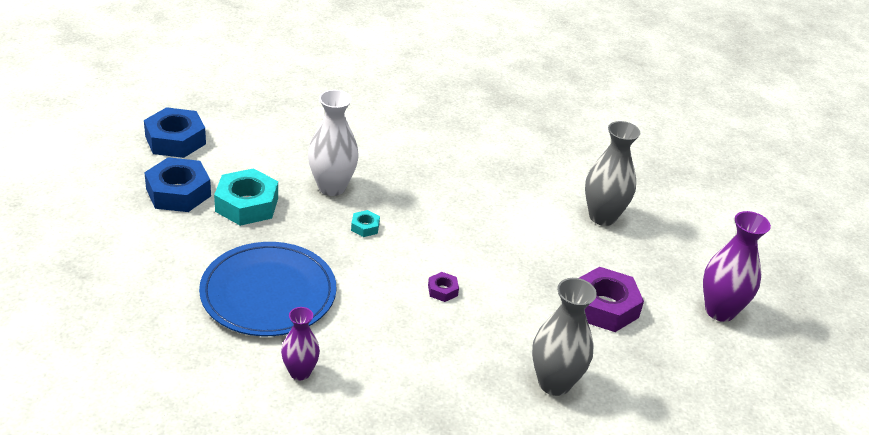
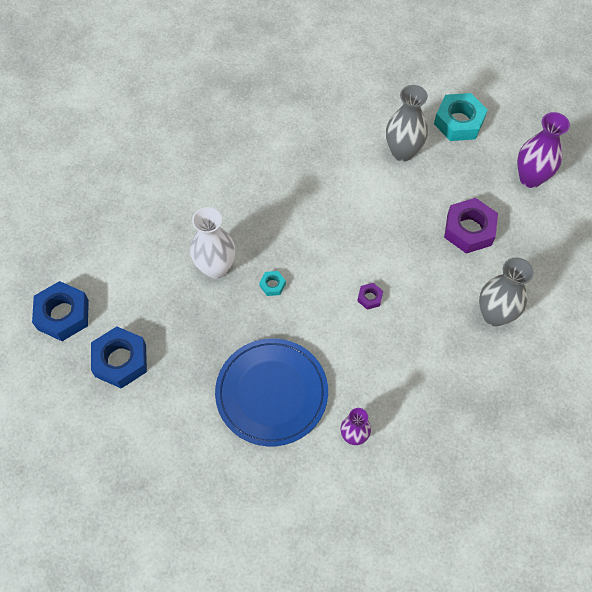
camera: 35 degrees left, 25 degrees up
turquoise nut [214,168,278,226] -> turquoise nut moved to [434,93,487,141]

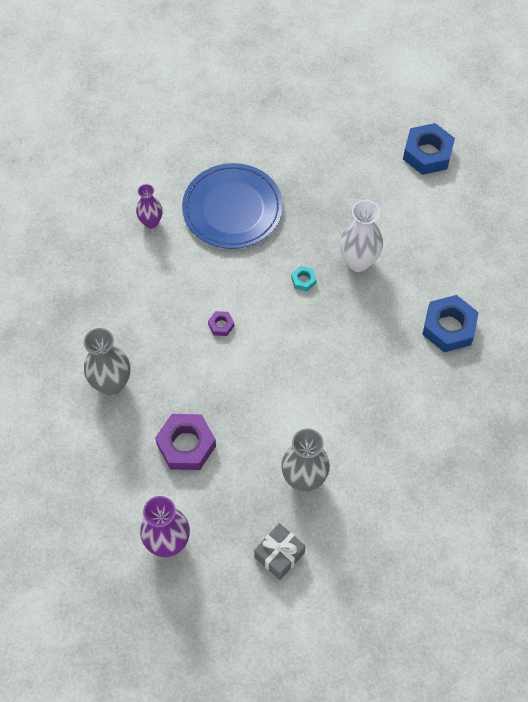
camera: 140 degrees right, 0 degrees up
blue nut [91,326,147,389] -> blue nut moved to [422,295,479,352]
turquoise nut [434,93,487,141] -> grey gift [254,523,306,580]

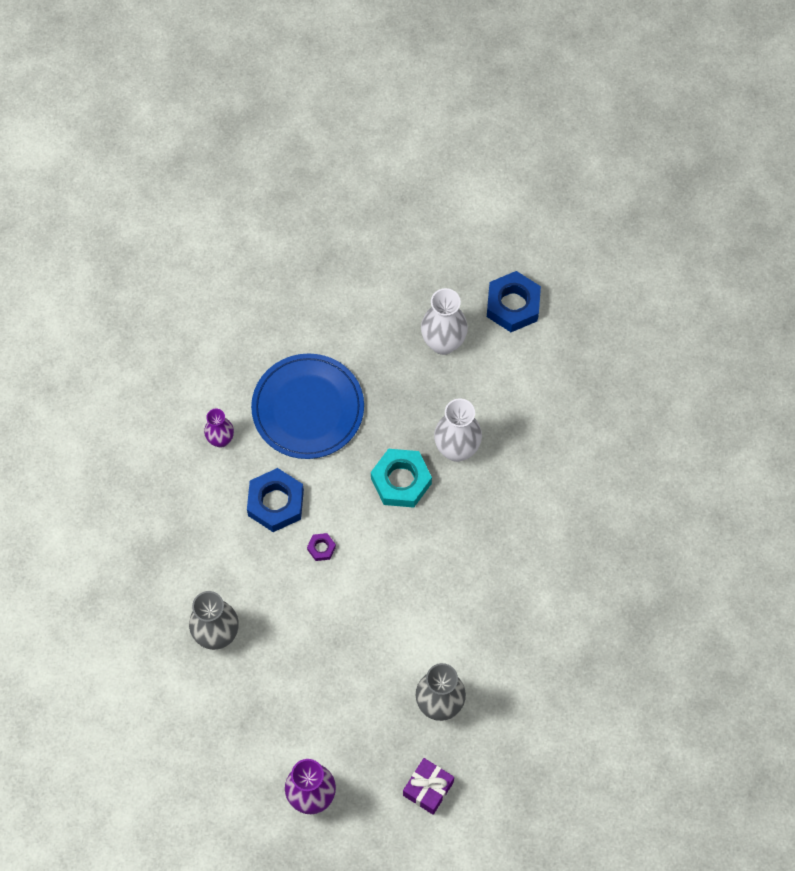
camera: 10 degrees left, 5 degrees up
purple nut [155,414,216,470] -> none
grey gift [254,523,306,580] -> purple gift [403,758,454,815]
turquoise nut [291,266,317,291] -> turquoise nut [371,449,432,508], size x2.15
blue nut [422,295,479,352] -> blue nut moved to [247,468,304,532]
none -> white vase [421,288,468,355]

